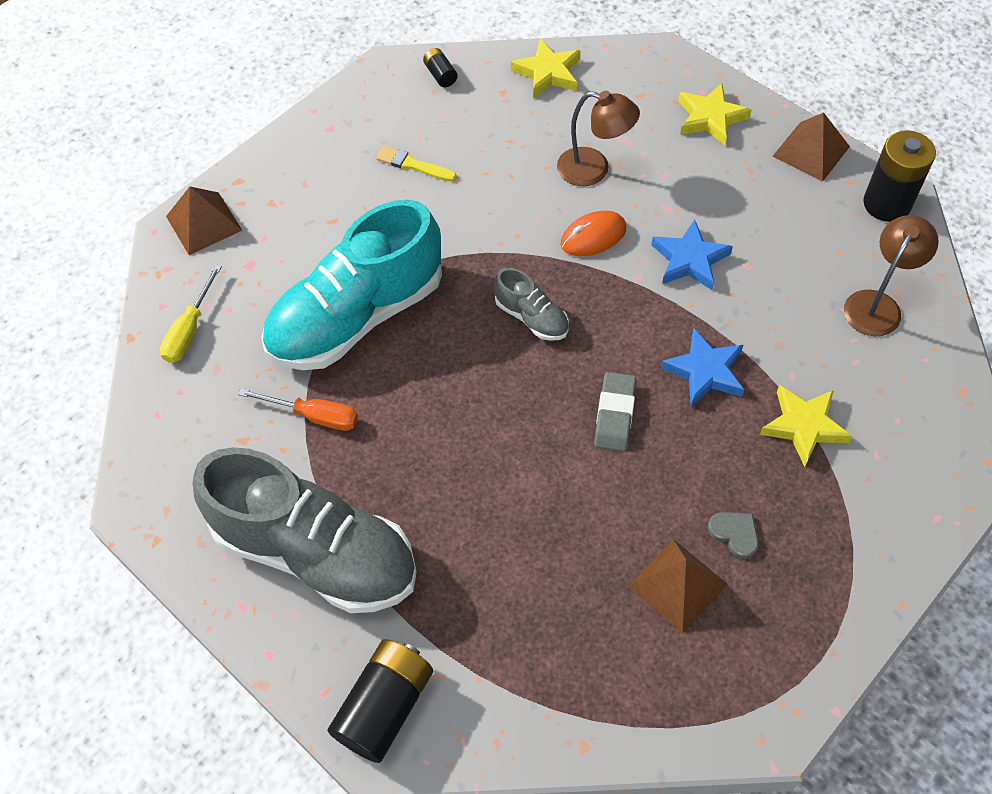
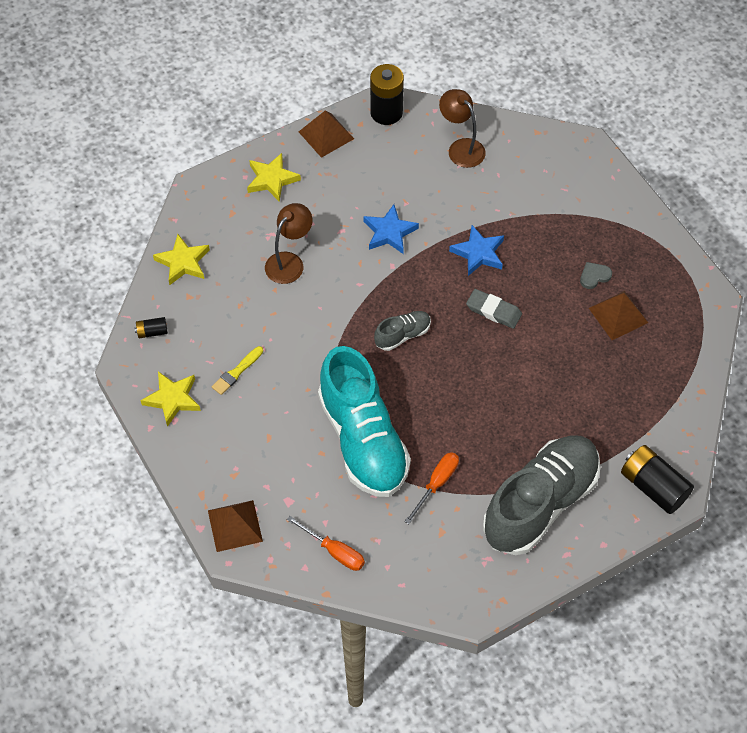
camera: 75 degrees left, 0 degrees up
yellow screwdriver [160,264,222,363] -> orange screwdriver [287,516,365,571]
orange mouse [561,211,626,256] -> none
yellow star [760,385,852,467] -> yellow star moved to [140,371,201,427]

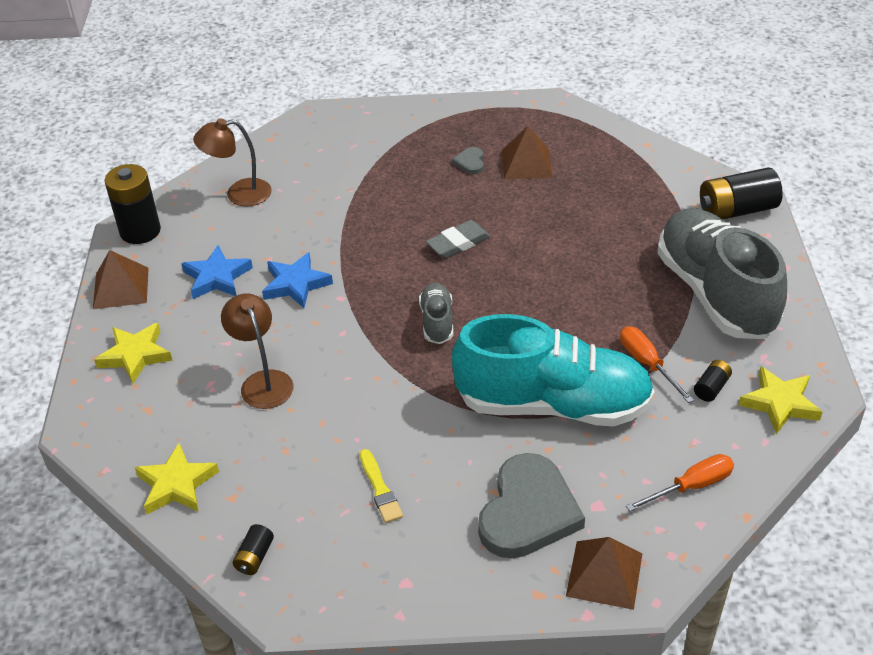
camera: 60 degrees left, 15 degrees down
yellow star [140,371,201,427] -> yellow star moved to [738,367,822,434]
blue star [449,225,504,276] -> blue star moved to [181,245,253,299]
none -> grey heart [478,453,585,559]
none -> black battery [694,360,732,402]

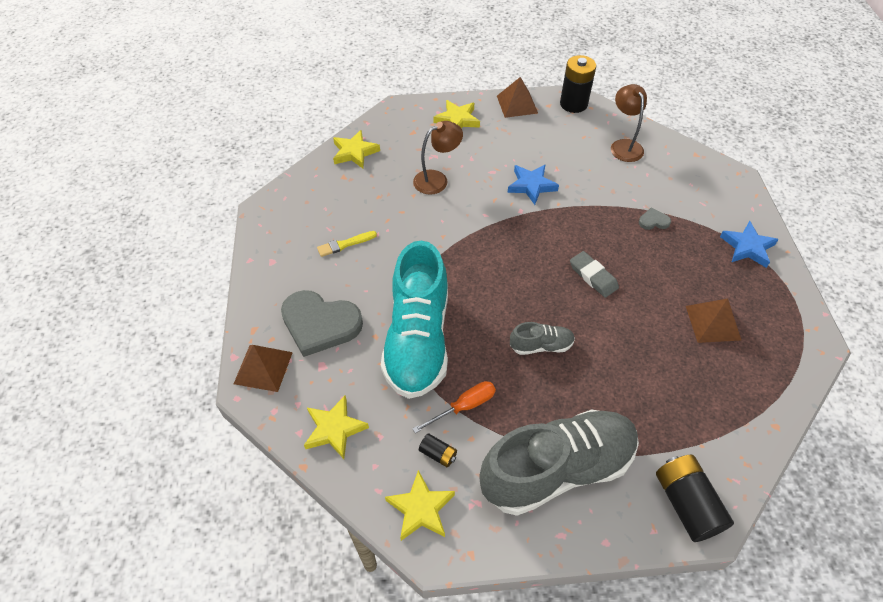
camera: 85 degrees right, 10 degrees up
blue star [181,245,253,299] -> blue star moved to [720,221,779,268]
black battery [233,524,274,575] -> none
grey shoe [419,283,453,344] -> grey shoe moved to [510,322,575,355]
grey heart [452,147,484,174] -> grey heart moved to [639,207,671,230]
orange screwdriver [626,454,734,511] -> yellow star [304,395,369,459]

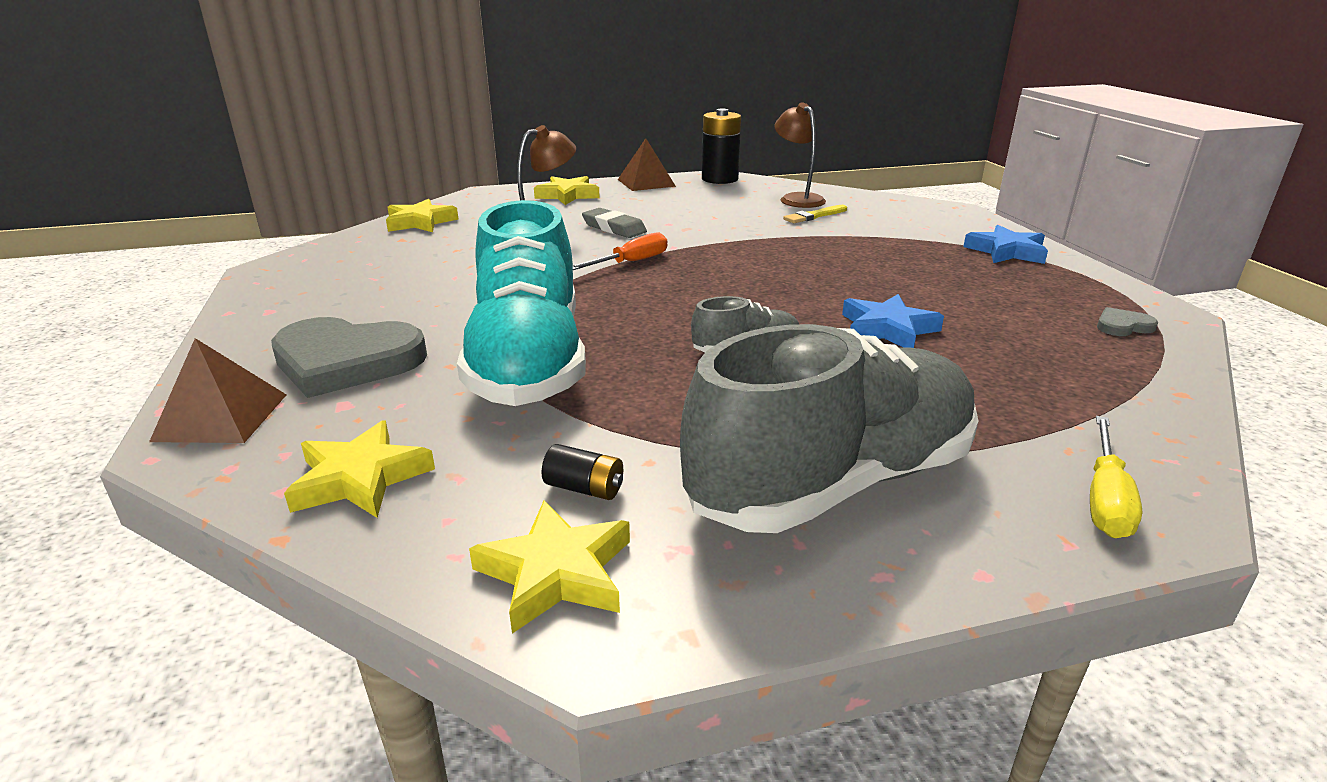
camera: 10 degrees left, 25 degrees down
yellow brush [317,231,377,257] -> yellow brush moved to [783,205,847,223]
orange screwdriver [412,381,496,433] -> orange screwdriver moved to [573,232,667,270]
blue star [507,164,559,205] -> blue star moved to [842,294,944,348]
grey eraser [570,251,619,298] -> grey eraser moved to [582,208,647,238]
grey heart [639,207,671,230] -> grey heart moved to [1097,307,1158,336]
black battery [656,455,734,542] -> yellow screwdriver [1090,416,1142,538]
brown pyramid [686,298,741,343] -> none

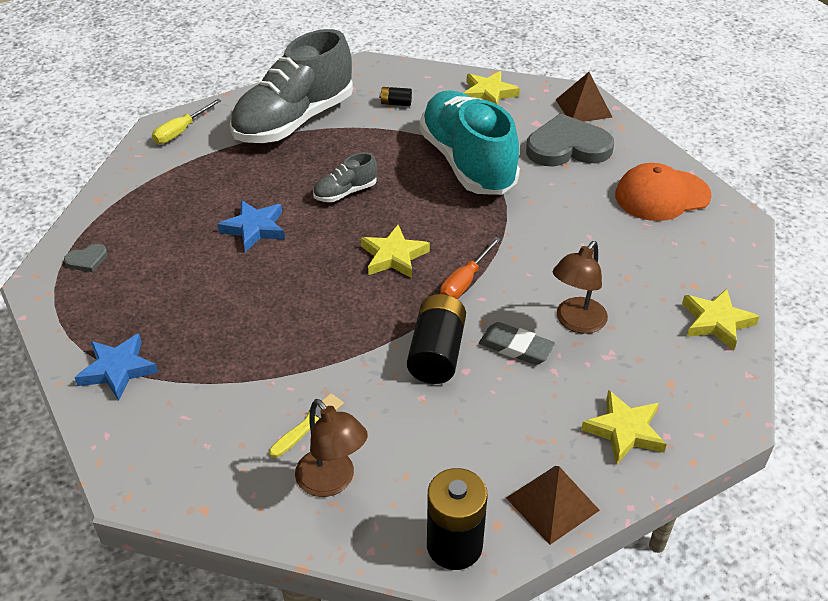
camera: 165 degrees right, 15 degrees up
yellow star [469,501,630,634] -> yellow star moved to [361,225,430,278]
yellow screwdriver [1090,416,1142,538] -> yellow screwdriver turned 150 degrees counterclockwise [152,99,221,144]
none -> black battery [407,294,466,384]
none -> orange cap [615,163,712,221]

